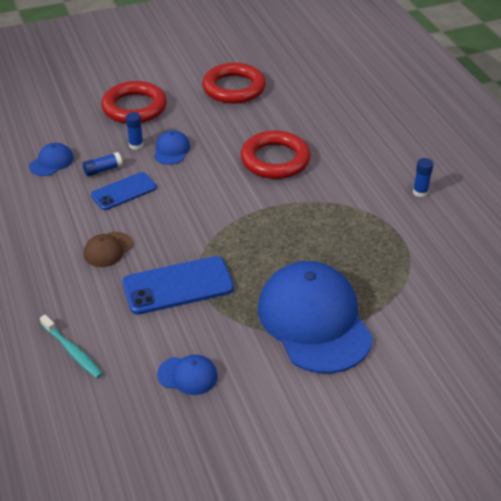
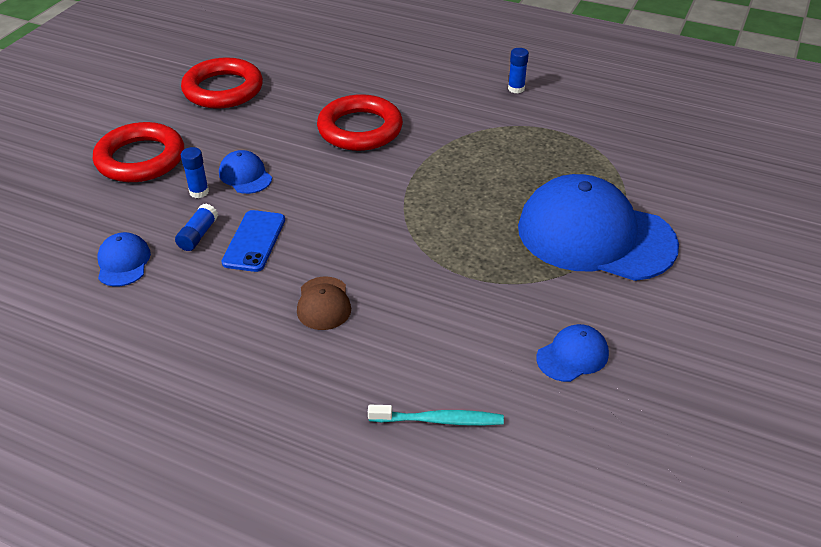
camera: 45 degrees left, 0 degrees up
blue phone [123,256,234,315] -> none

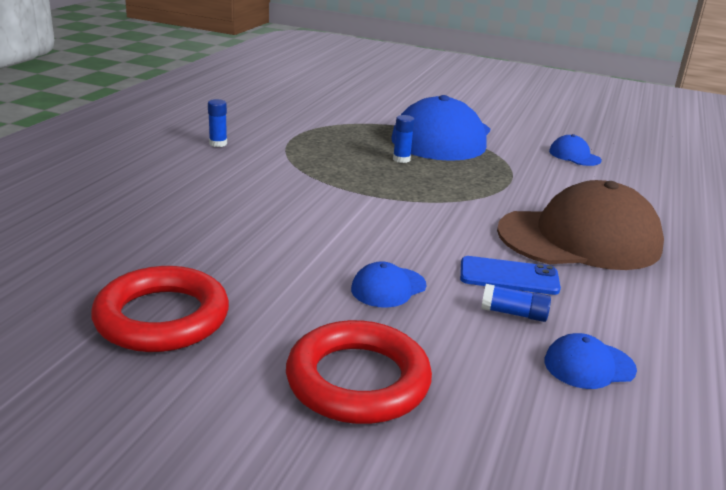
camera: 95 degrees left, 15 degrees down
blue glue stick [181,147,209,198] -> blue glue stick moved to [393,115,415,163]
brown cap [297,277,351,330] -> brown cap [497,180,664,270], size x2.38
red ring [317,94,403,151] -> none
turquoise toothbrush [368,405,504,426] -> none

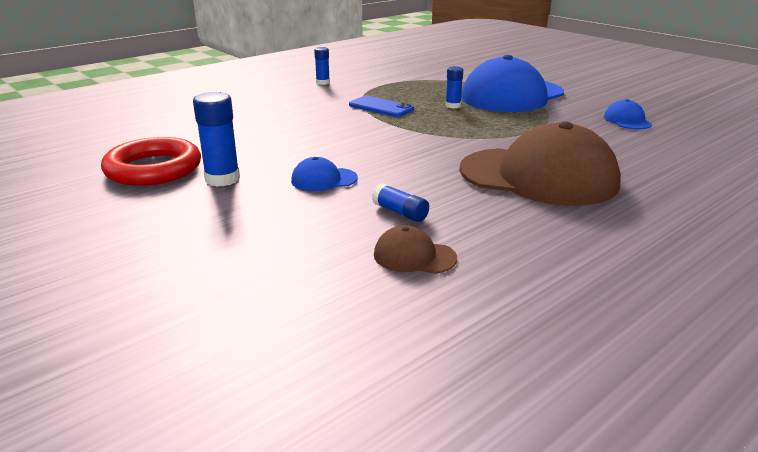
camera: 30 degrees right, 0 degrees up
red ring [286,320,432,424] -> none
blue phone [460,256,561,295] -> blue phone moved to [349,96,414,117]
blue cap [544,333,637,389] -> brown cap [374,225,457,274]
none -> blue glue stick [193,92,240,187]

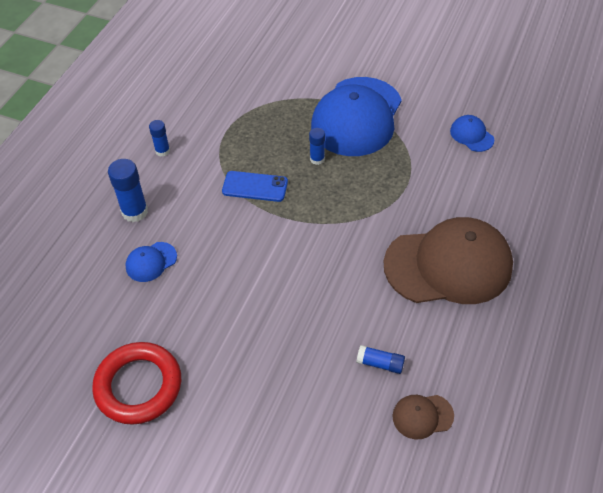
camera: 25 degrees left, 25 degrees up
blue glue stick [193,92,240,187] -> blue glue stick moved to [108,159,148,222]
blue cap [291,157,358,191] -> blue cap moved to [126,242,177,282]

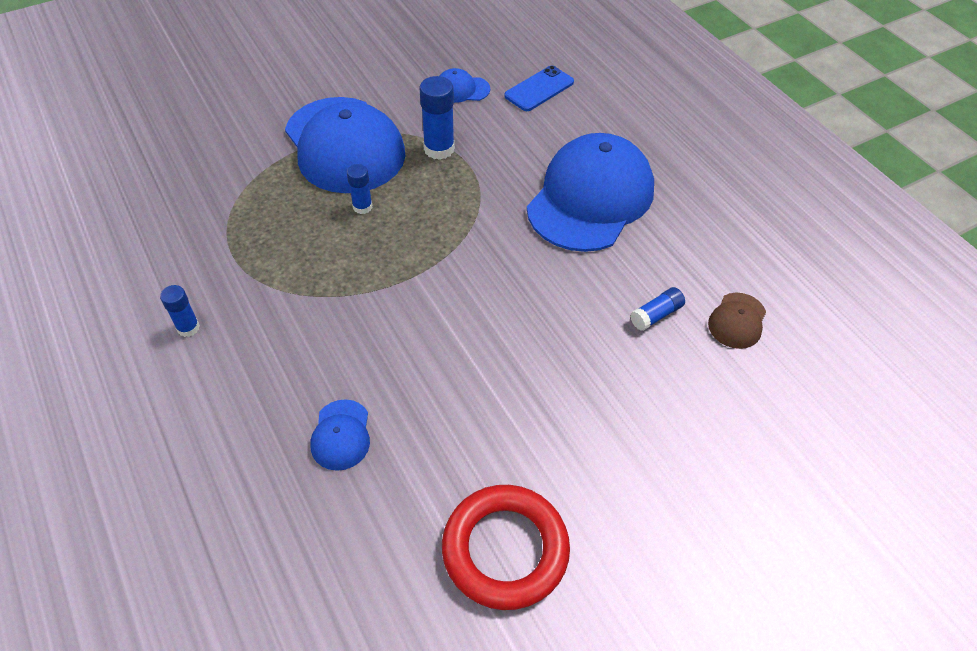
camera: 55 degrees left, 0 degrees up
blue glue stick [108,159,148,222] -> blue glue stick moved to [419,76,455,160]
blue phone [222,171,288,202] -> blue phone moved to [504,65,574,111]
brown cap [384,217,513,304] -> blue cap [527,133,654,252]

